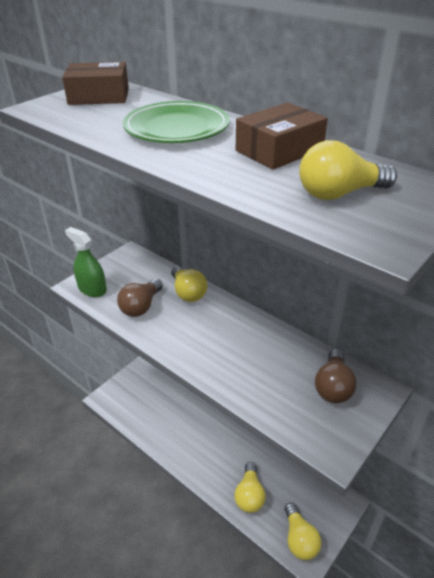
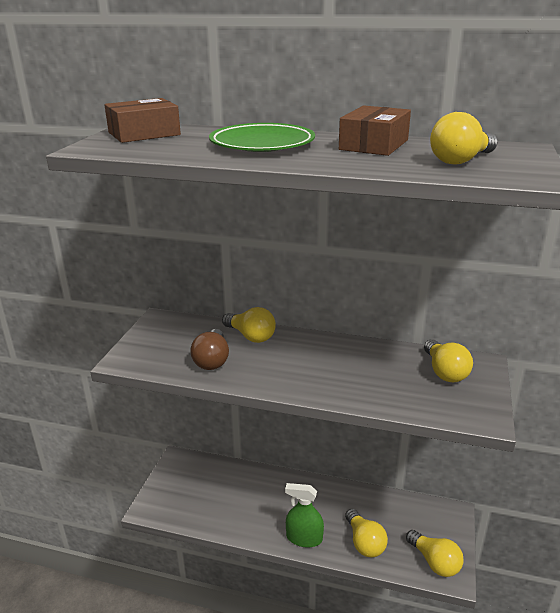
camera: 25 degrees left, 10 degrees down
green spray bottle [65,227,107,297] -> green spray bottle moved to [285,483,324,548]
brown light bulb [315,349,357,403] -> yellow light bulb [424,339,473,382]

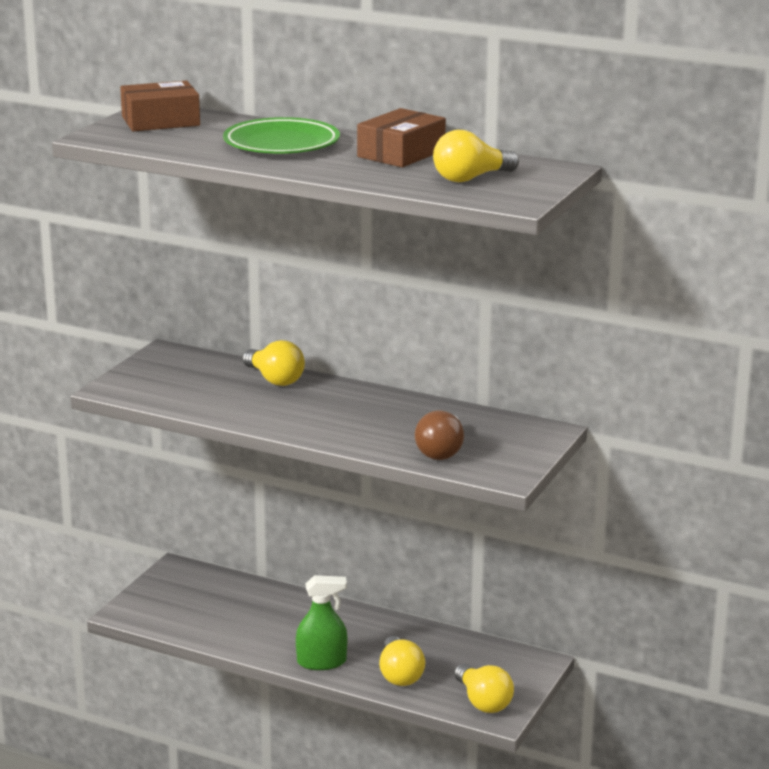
camera: 10 degrees right, 5 degrees down
brown light bulb [190,329,229,370] -> brown light bulb moved to [415,411,464,460]
green spray bottle [285,483,324,548] -> green spray bottle turned 150 degrees clockwise [296,575,347,670]
yellow light bulb [424,339,473,382] -> none

